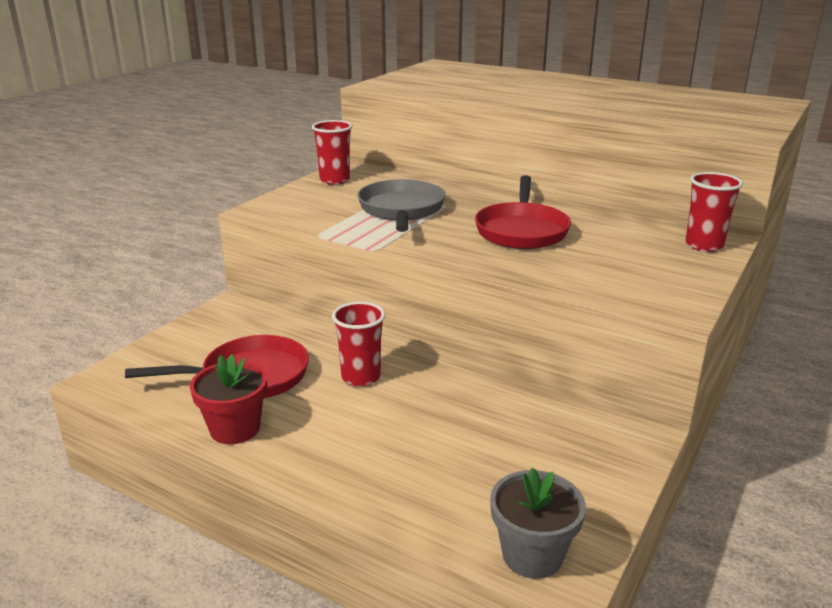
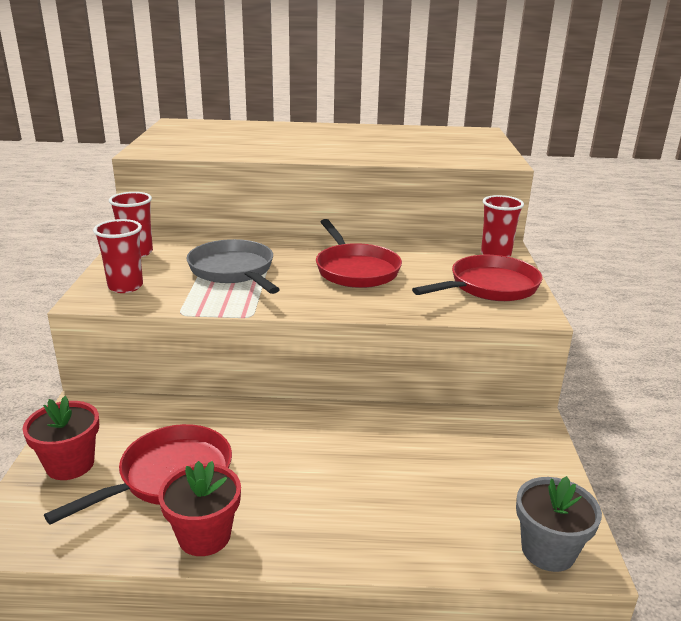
camera: 30 degrees left, 0 degrees up
red cup [332,302,385,387] -> red cup moved to [93,219,143,293]
none -> red flower pot [22,396,99,480]
none -> red pan [412,255,543,301]

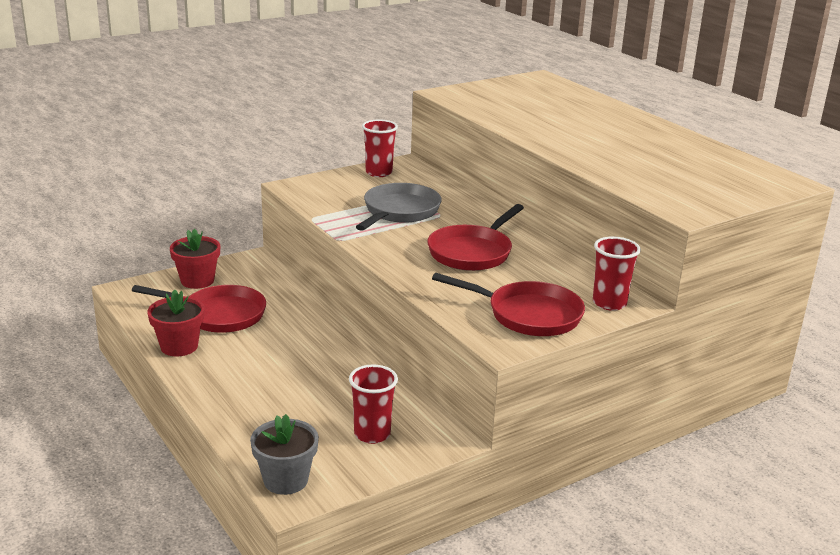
camera: 55 degrees right, 0 degrees up
red cup [93,219,143,293] -> red cup moved to [349,364,398,444]

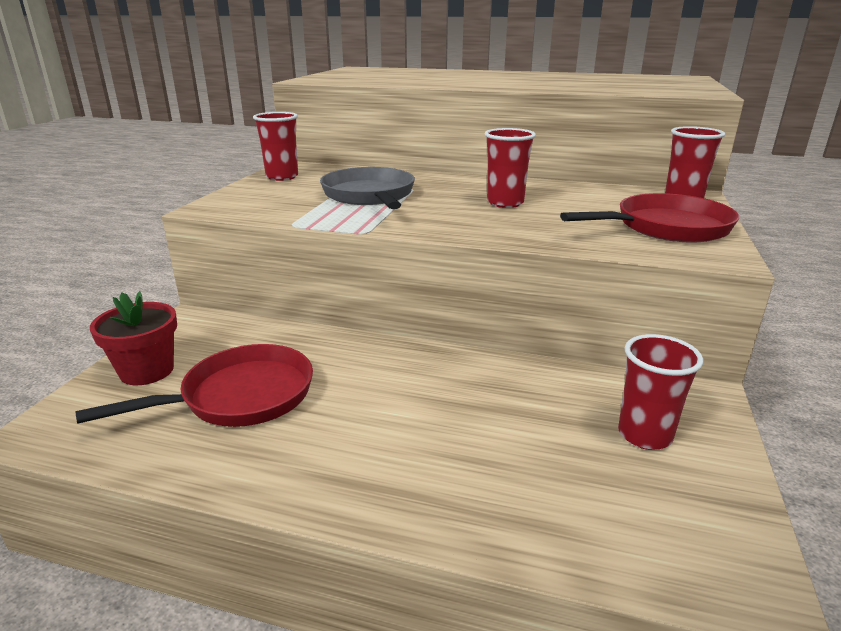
camera: 40 degrees left, 0 degrees up
red flower pot [147,289,205,357] -> none
grey flower pot [250,414,319,495] -> none
red pan [427,204,524,271] -> red cup [485,128,536,208]

